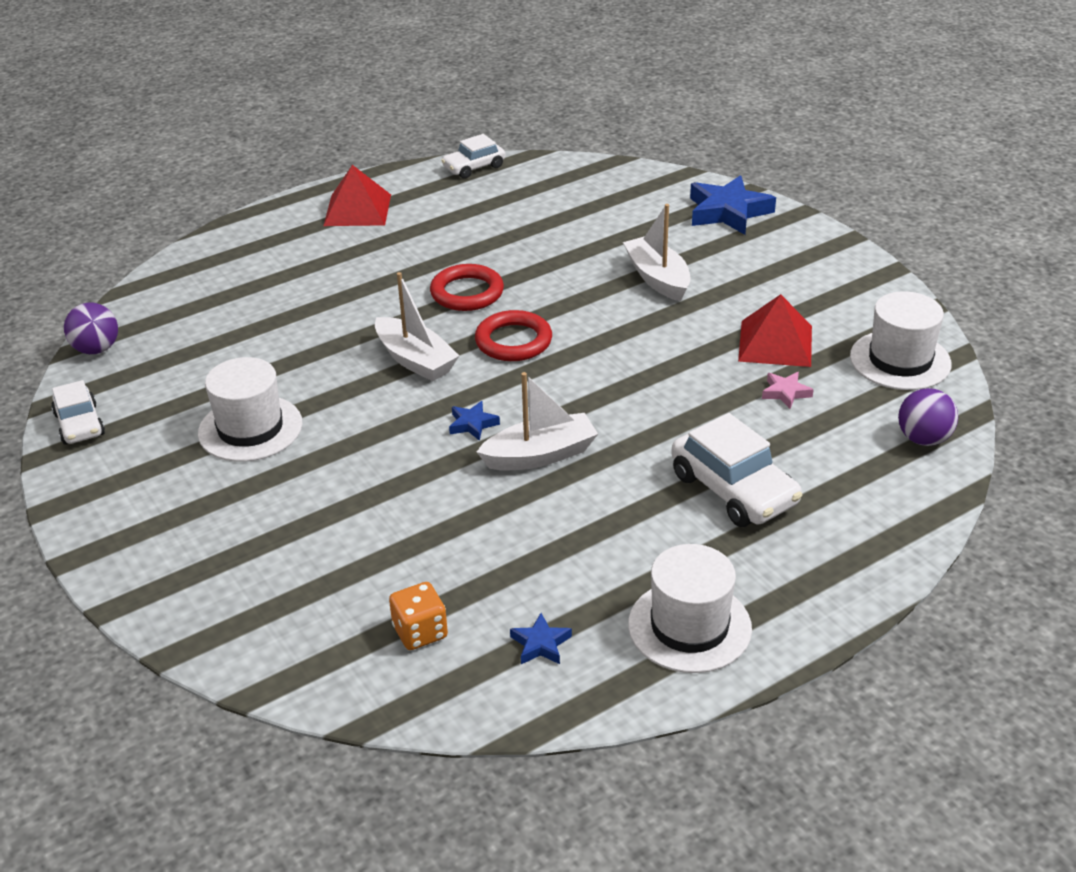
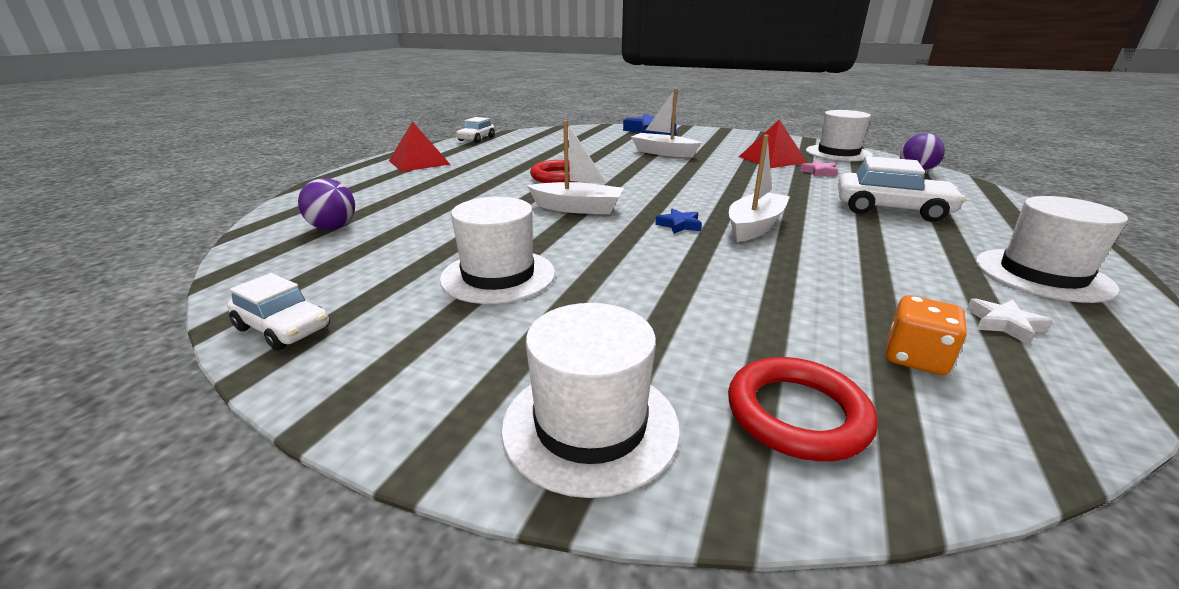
camera: 35 degrees left, 10 degrees down
purple ball [64,303,118,354] -> purple ball moved to [298,178,355,230]
red ring [475,310,552,361] -> red ring moved to [728,357,878,461]
blue star [510,613,572,664] -> white star [967,298,1052,345]
none -> white hat [501,303,680,498]

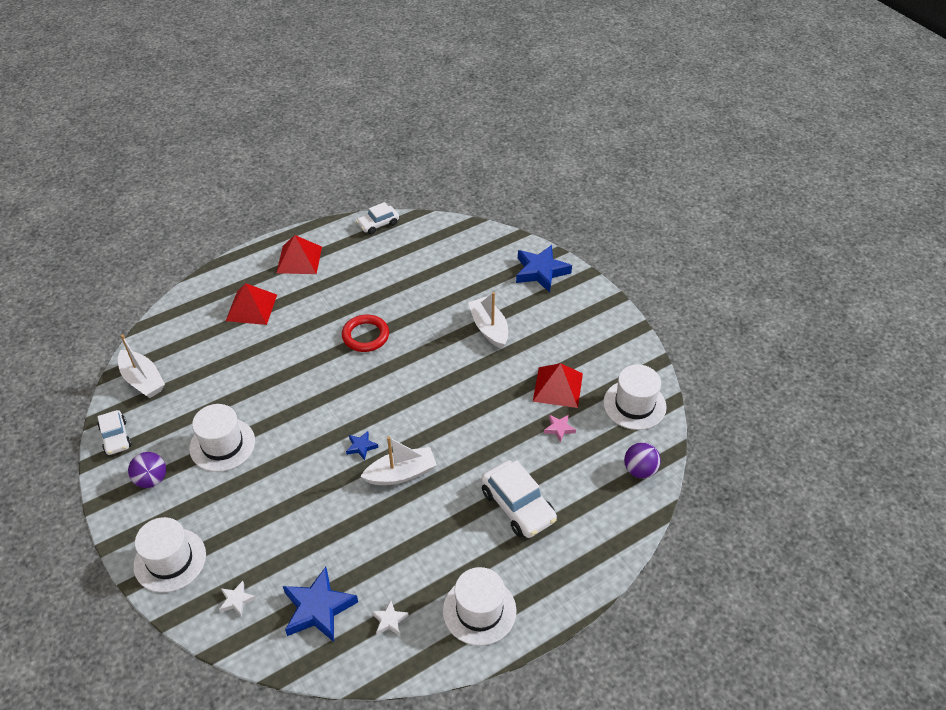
camera: 35 degrees right, 20 degrees up
purple ball [298,178,355,230] -> purple ball moved to [128,452,166,488]
white boat [528,120,624,214] -> white boat moved to [118,334,165,398]
red ring [728,357,878,461] -> white star [219,581,256,617]
orange dice [886,295,967,375] -> blue star [283,567,358,642]
none -> red pyramid [226,283,277,325]

